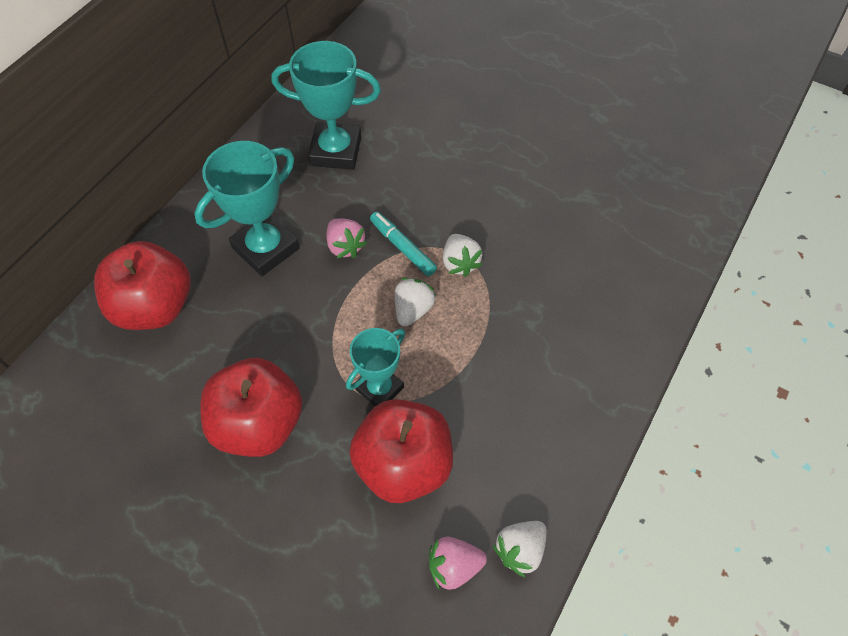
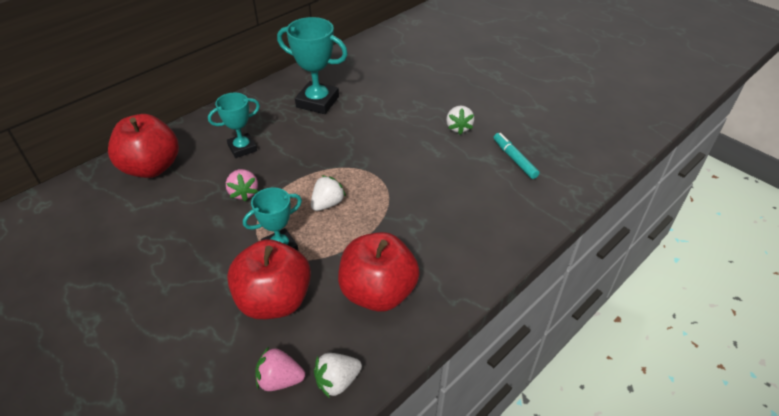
camera: 15 degrees right, 15 degrees down
turquoise trophy [194,141,300,276] -> turquoise trophy [208,93,260,158], size x0.64
red apple [200,358,303,457] -> red apple moved to [338,232,420,312]
pink strawberry [327,218,367,258] -> pink strawberry moved to [226,169,258,201]
turquoise marker [370,212,437,276] -> turquoise marker moved to [493,133,540,179]
white strawberry [443,234,482,277] -> white strawberry moved to [446,105,474,135]

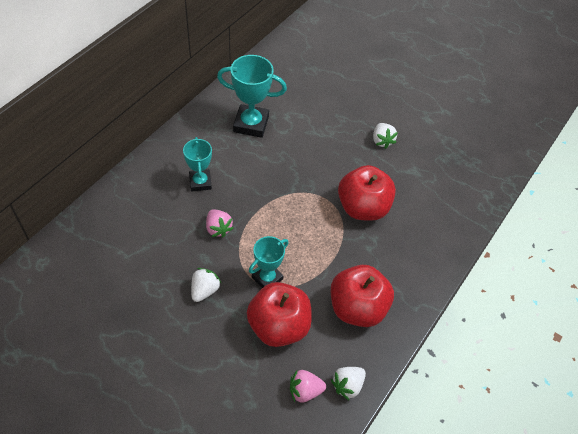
camera: 15 degrees left, 10 degrees up
red apple [108,114,179,178] -> red apple moved to [338,165,396,221]
turquoise trophy [208,93,260,158] -> turquoise trophy turned 60 degrees counterclockwise [183,137,212,191]
white strawberry [311,175,346,211] -> white strawberry moved to [191,268,221,302]
turquoise marker [493,133,540,179] -> none

